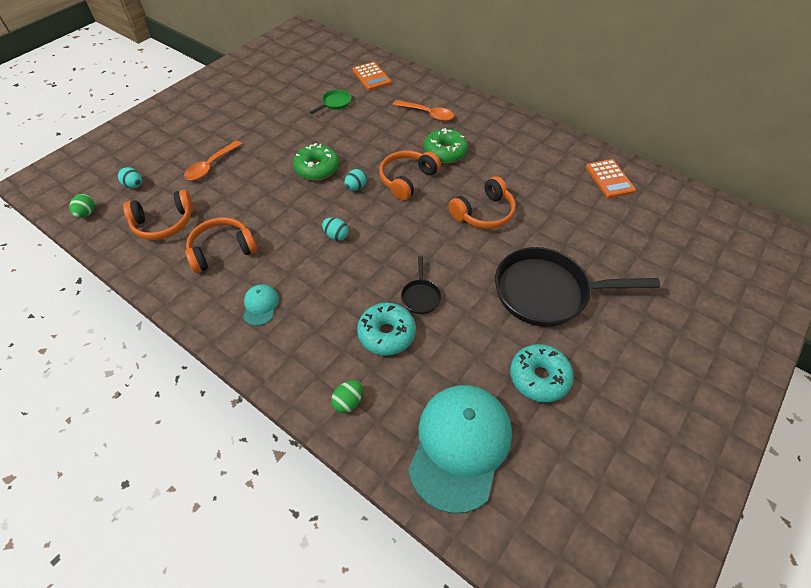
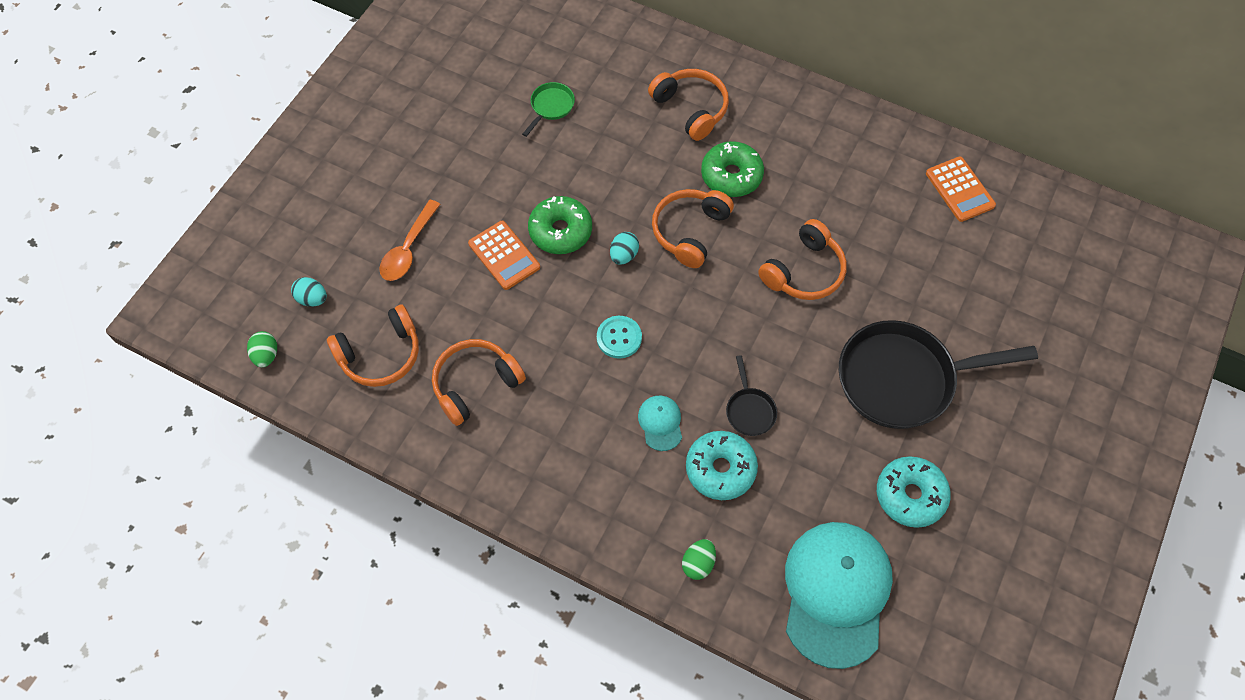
camera: 10 degrees left, 10 degrees up
turquoise cap [243,284,279,326] -> turquoise cap moved to [638,396,682,451]
turquoise egg [322,217,349,241] -> turquoise button [597,316,642,358]
orange calculator [352,62,391,90] -> orange calculator moved to [468,221,540,290]
orange spoon [393,100,454,121] -> orange headphones [648,69,729,141]

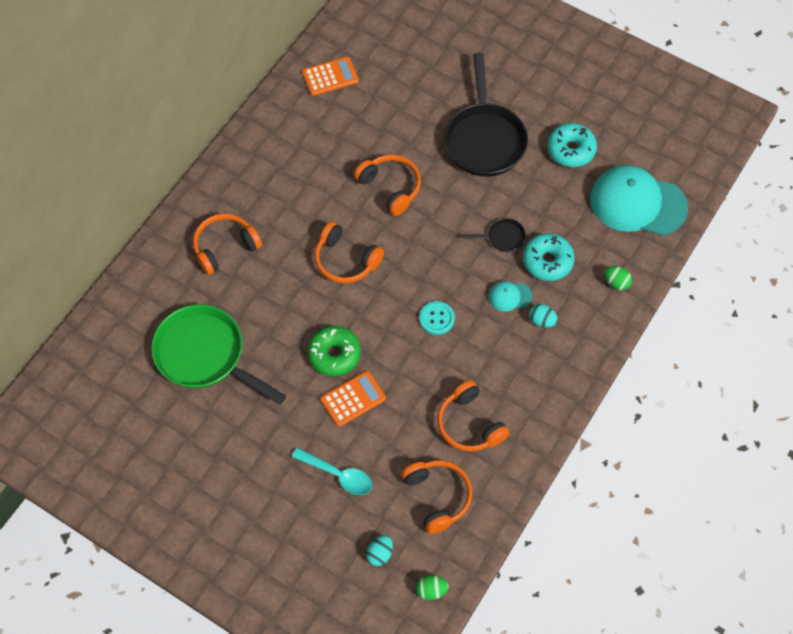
camera: 85 degrees left, 0 degrees up
orange spoon [379,200,440,281] -> turquoise spoon [292,448,372,495]
green pan [522,82,575,137] -> green pan [151,305,286,405], size x2.32
turquoise egg [610,232,639,265] -> turquoise egg moved to [529,304,558,327]
green donut [701,141,764,197] -> none

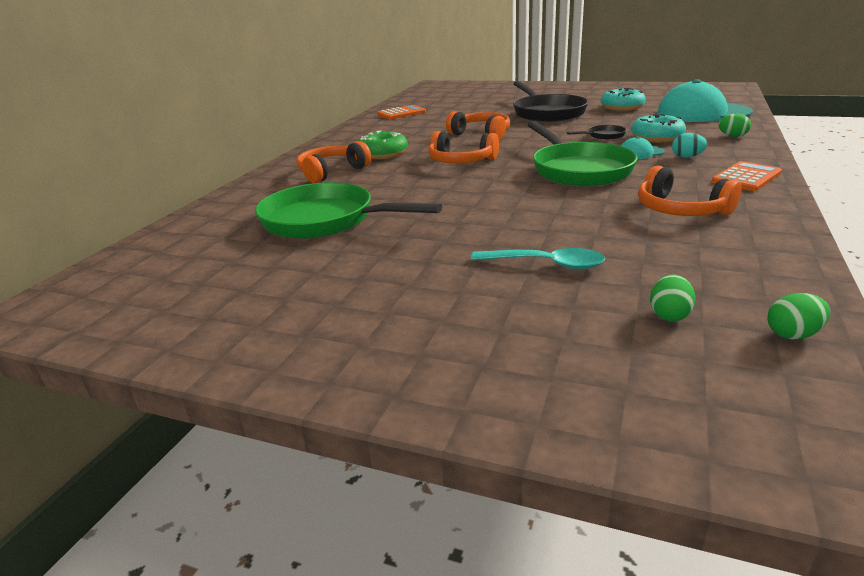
camera: 10 degrees left, 35 degrees down
green donut [308,326,361,376] -> green donut moved to [358,130,408,159]
orange calculator [321,371,386,427] -> orange calculator moved to [712,161,782,191]
turquoise egg [366,535,393,566] -> green egg [650,275,696,322]
orange headphones [402,460,472,534] -> none
turquoise button [419,301,455,335] -> green pan [527,121,638,186]

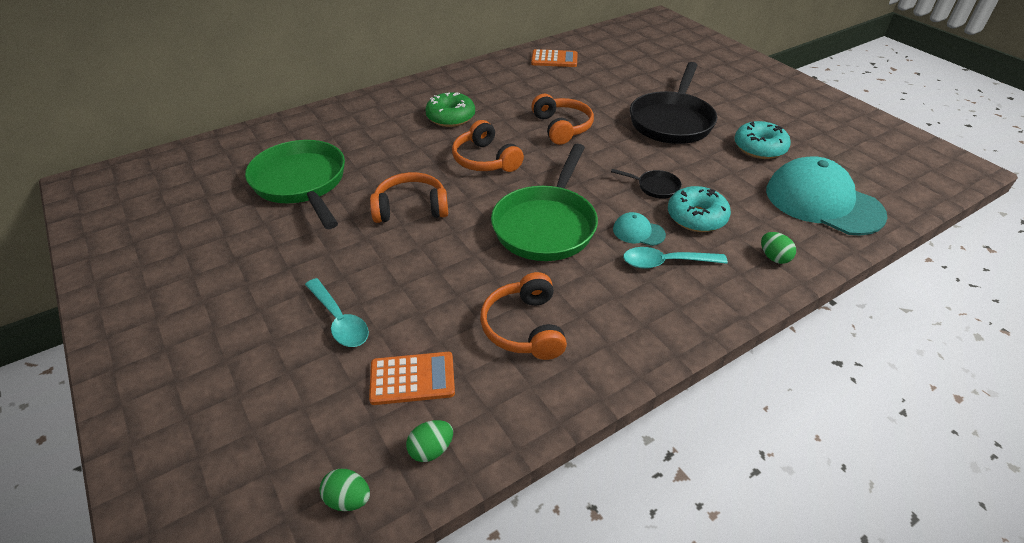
camera: 35 degrees right, 15 degrees up
orange headphones [297,141,371,183] -> orange headphones moved to [370,172,448,223]
green egg [650,275,696,322] -> green egg moved to [406,420,453,462]
turquoise egg [672,133,707,158] -> turquoise spoon [623,247,728,269]
orange calculator [712,161,782,191] -> orange calculator moved to [369,352,455,405]

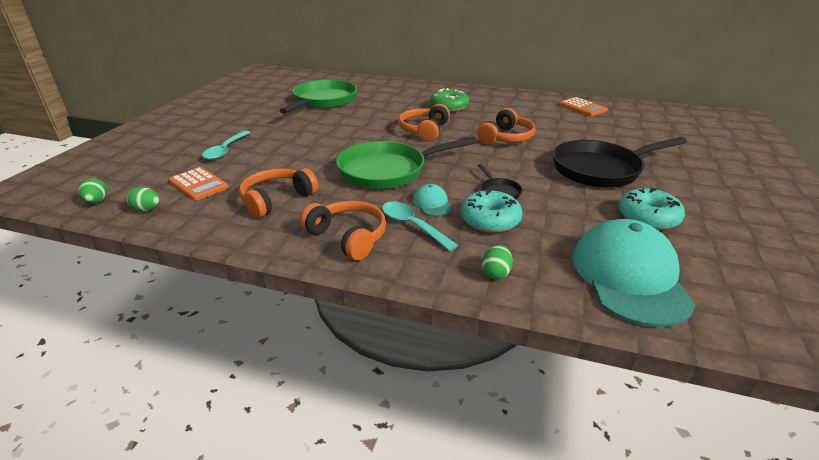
camera: 50 degrees right, 10 degrees down
orange headphones [370,172,448,223] -> orange headphones moved to [300,200,386,260]

